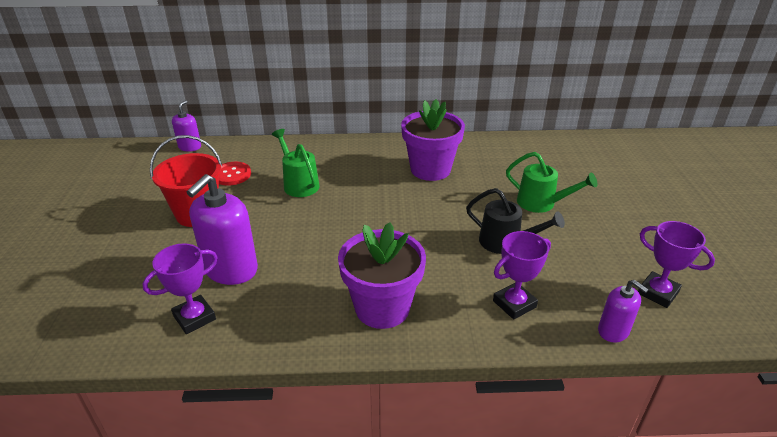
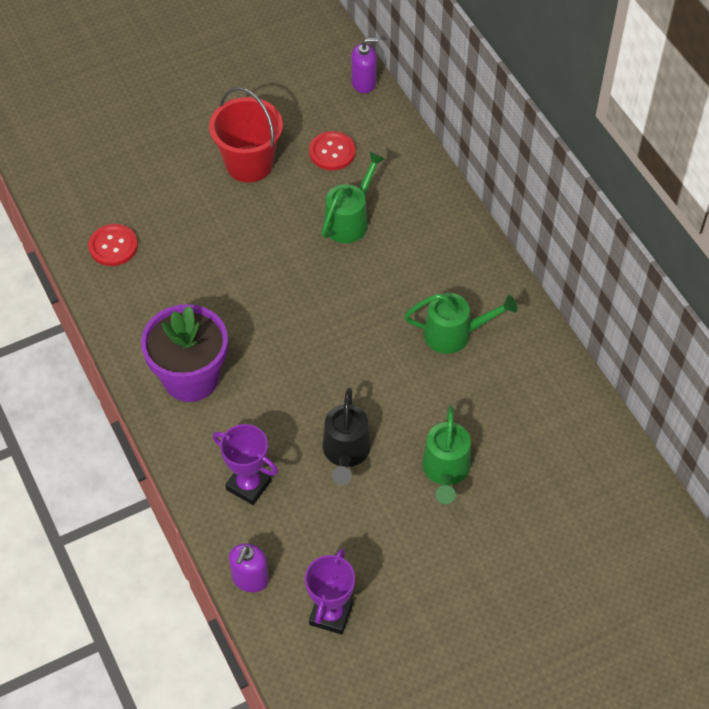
camera: 65 degrees right, 20 degrees up
purple trophy [143,243,218,334] -> red button [88,224,138,266]
purple soap dispenser [187,174,258,285] -> none
purple flower pot [401,99,465,181] -> green watering can [404,293,518,354]

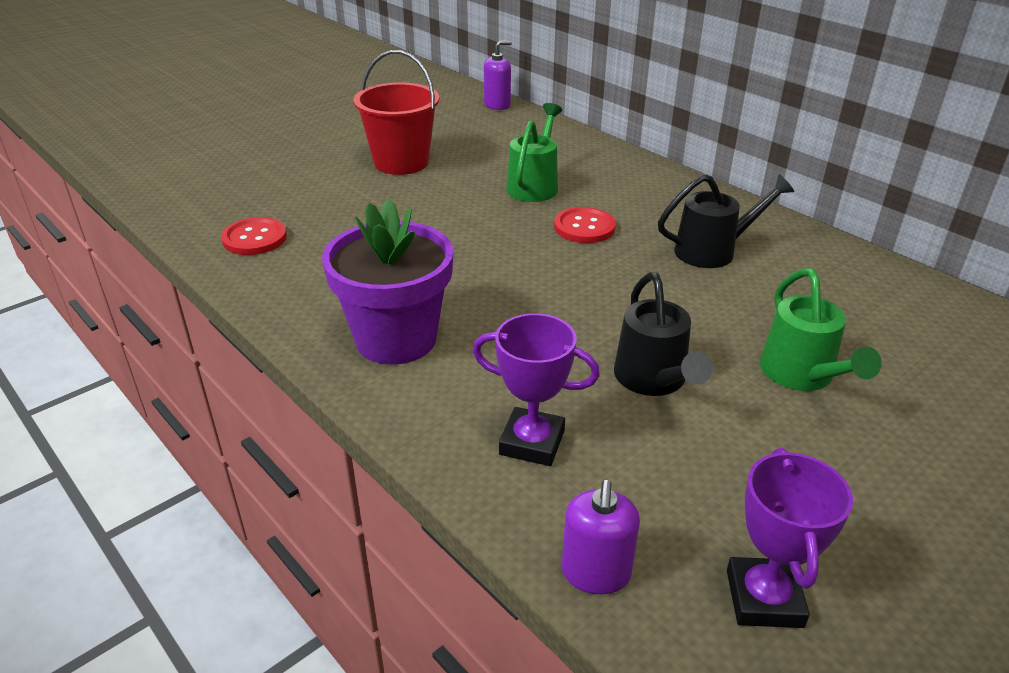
camera: 15 degrees left, 20 degrees down
red button [309,131,356,170] -> red button moved to [554,207,616,243]
green watering can [404,293,518,354] -> black watering can [658,174,794,268]

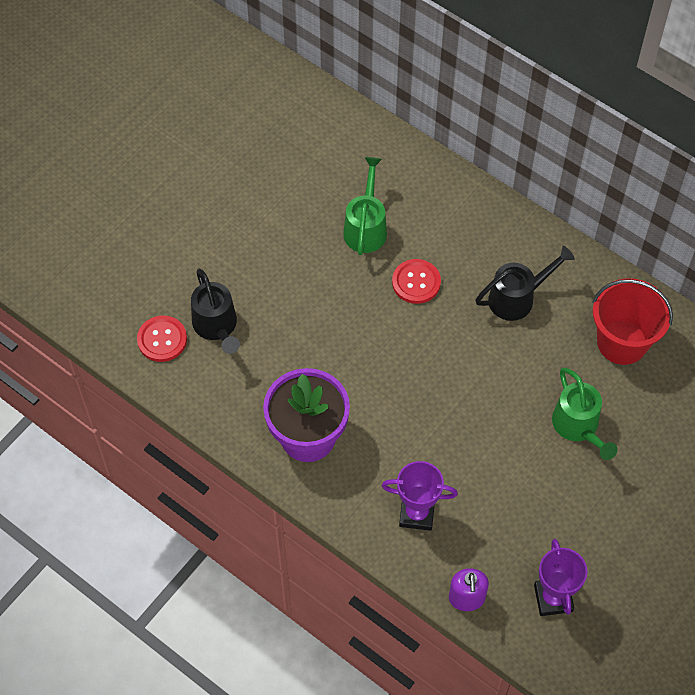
camera: 10 degrees left, 25 degrees up
red bucket [353,50,440,175] -> red bucket moved to [592,278,673,365]
purple soap dispenser [484,41,512,110] -> none
black watering can [614,272,713,396] -> black watering can moved to [191,268,240,354]

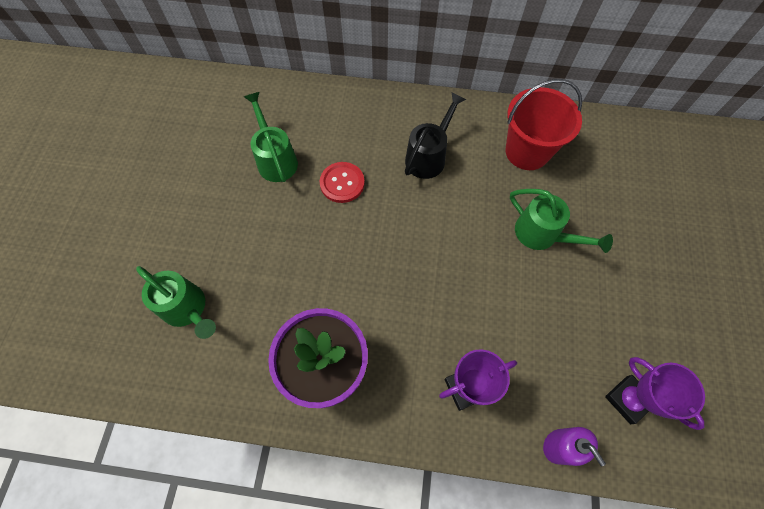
camera: 30 degrees left, 5 degrees up
red button [137,316,187,362] -> none
black watering can [191,268,240,354] -> green watering can [136,266,216,339]

